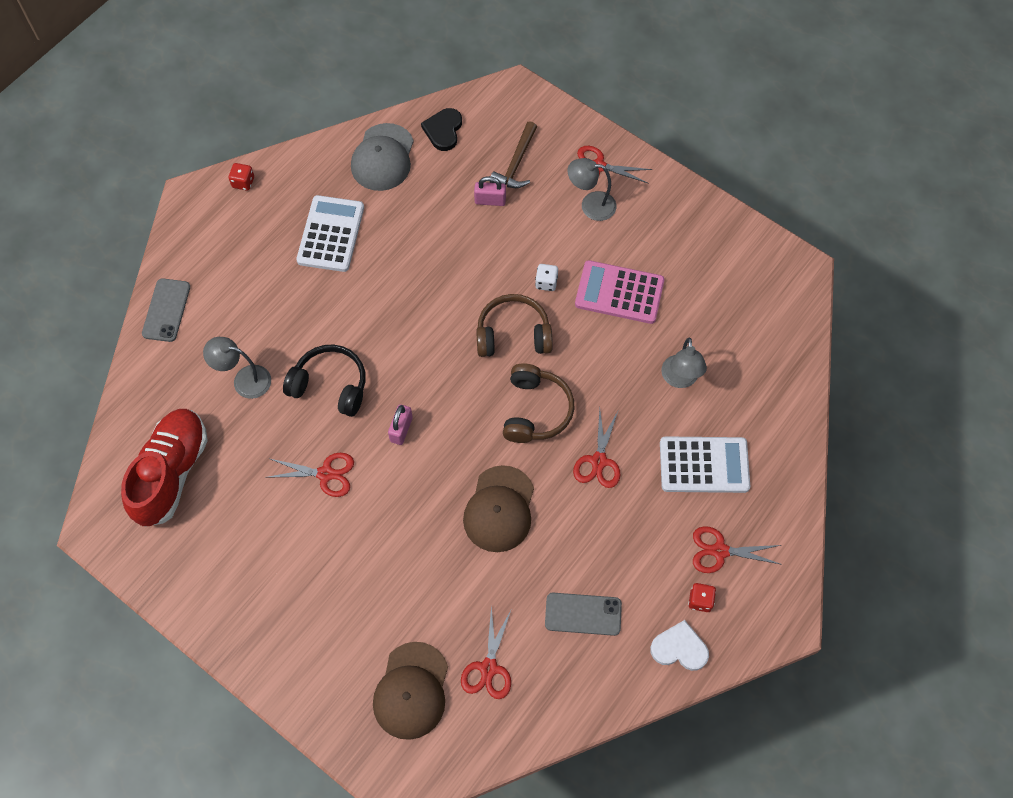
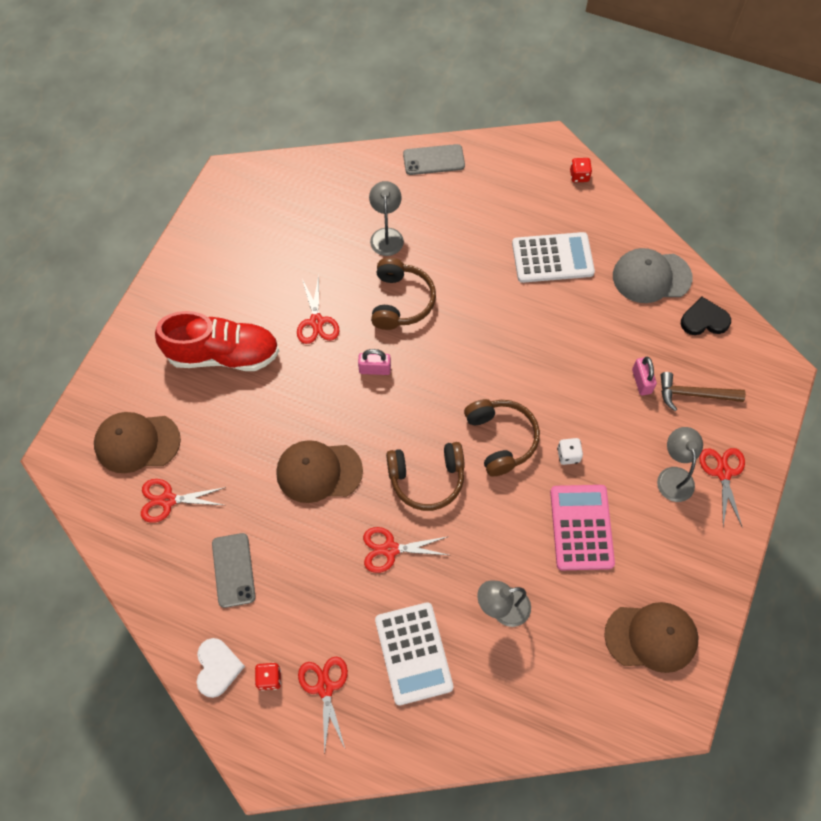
camera: 75 degrees right, 0 degrees up
red shoe [121,409,208,527] -> red shoe moved to [155,311,279,371]
black headphones [283,345,366,417] -> brown headphones [371,258,436,330]
none -> brown cap [604,602,698,673]

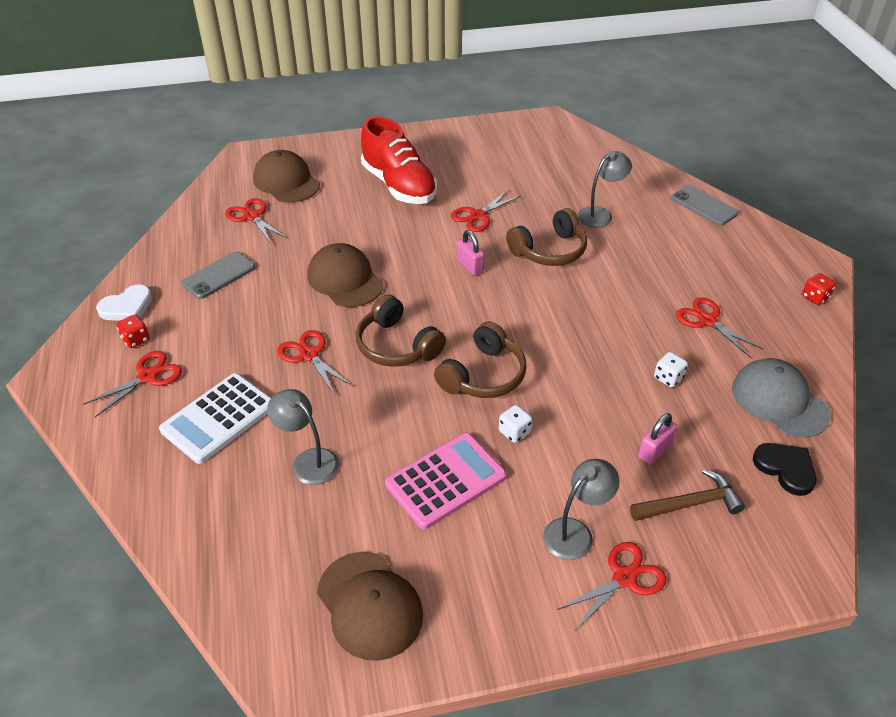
camera: 55 degrees right, 20 degrees down
white calculator [512,232,595,283] -> red scissors [676,297,763,358]
brown hammer [661,372,746,411] -> brown hammer turned 105 degrees clockwise [630,469,745,521]
none -> white dice [654,352,688,388]

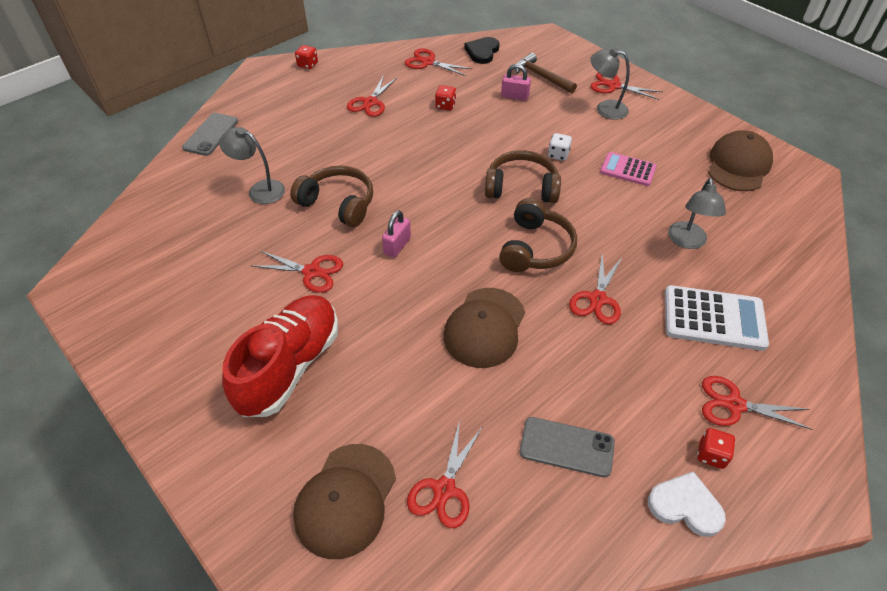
camera: 120 degrees left, 5 degrees up
pink calculator [385,433,507,529] -> pink calculator [600,152,657,186], size x0.64
white dice [654,352,688,388] -> red dice [435,85,456,111]
grey cap [732,358,831,438] -> red scissors [405,48,472,76]

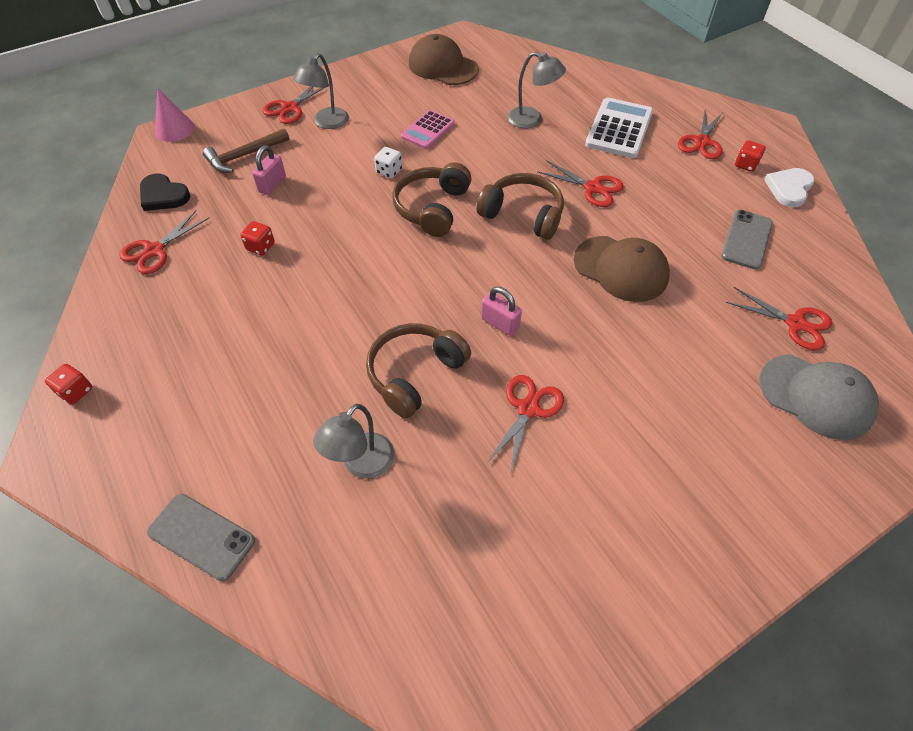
camera: 80 degrees left, 5 degrees up
red shoe [222,295,338,417] -> none
brown cap [293,444,396,559] -> grey cap [759,355,879,440]
red scissors [347,75,398,117] -> none
none -> pink cone [155,88,195,142]

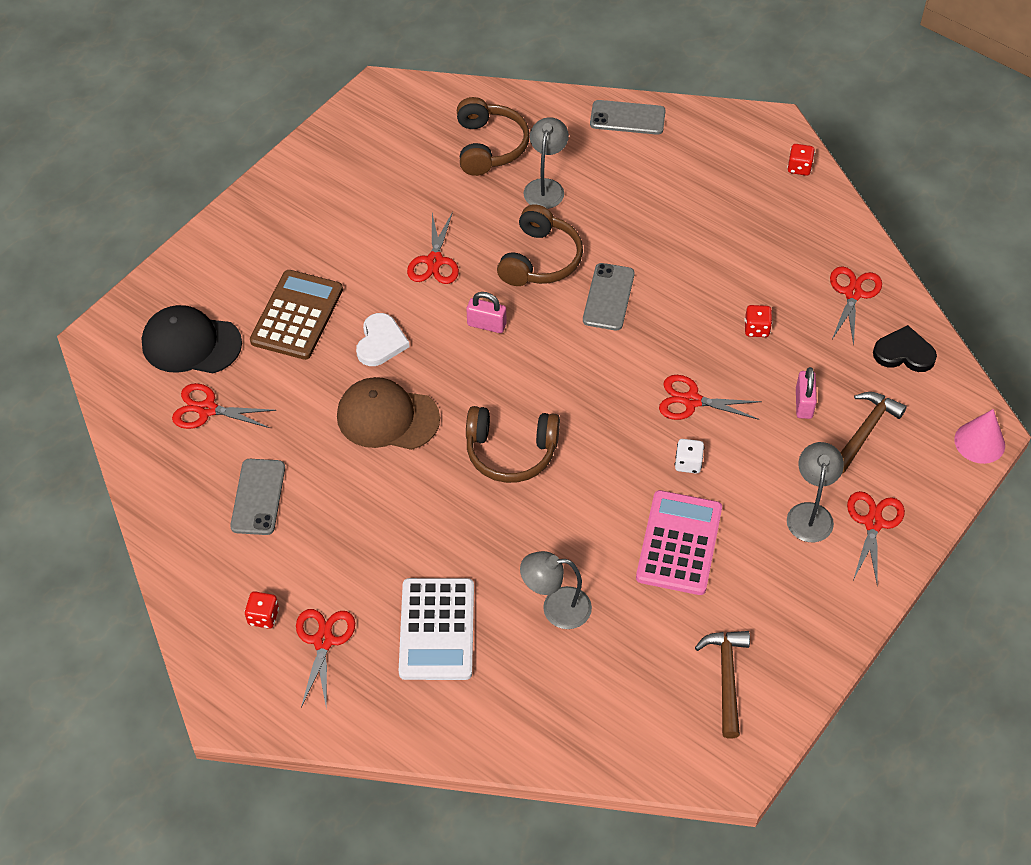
camera: 160 degrees right, 0 degrees up
brown headphones [392,162,472,237] -> brown headphones moved to [457,97,530,176]
pink calculator [401,110,455,149] -> pink calculator [636,490,722,595], size x1.57
brown cap [409,34,479,85] -> brown hammer [695,631,750,739]
red scissors [537,160,624,207] -> red scissors moved to [659,375,762,420]
grey cap [759,355,879,440] -> black cap [141,305,242,373]
white heart [764,168,814,207] -> white heart moved to [356,313,410,366]
none -> brown calculator [250,270,343,360]
none -> grey phone [583,263,635,330]

